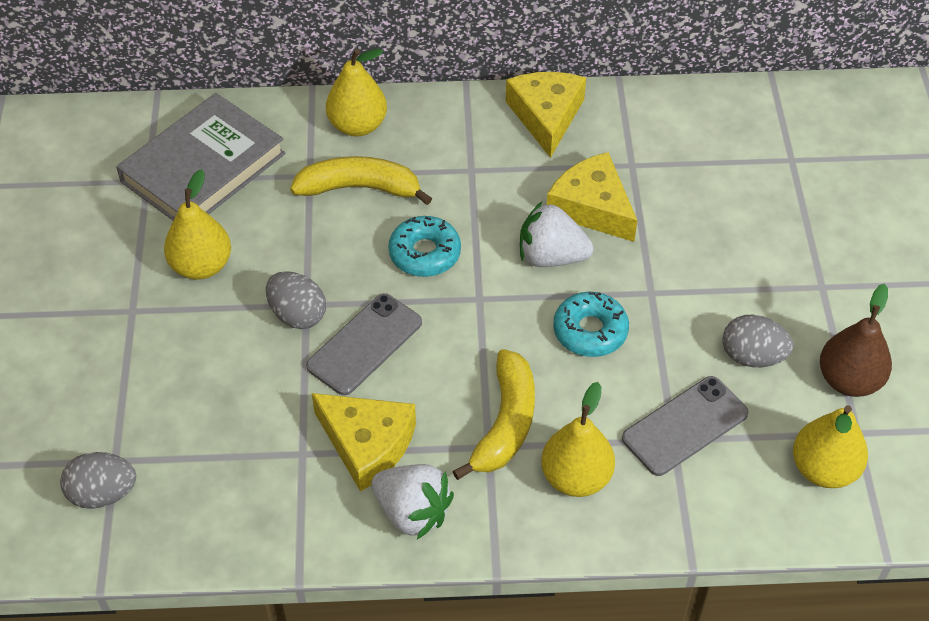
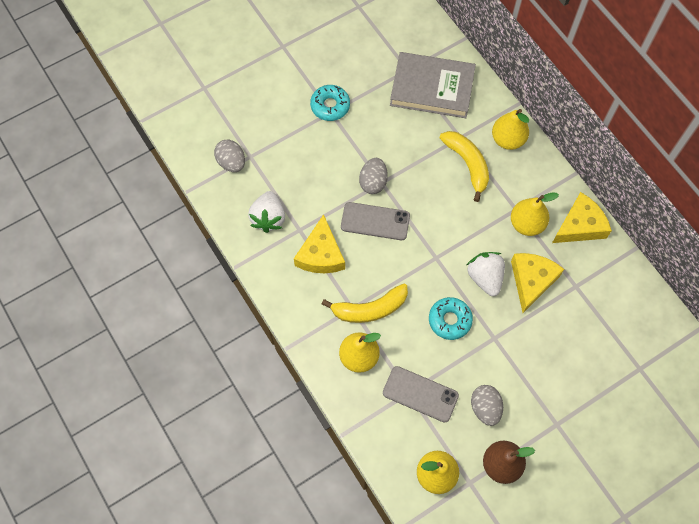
camera: 60 degrees right, 15 degrees up
yellow pear [164,169,231,280] -> yellow pear moved to [511,193,559,236]
white strawberry [372,464,454,540] -> white strawberry moved to [248,191,285,233]
turquoise donut [388,216,461,277] -> turquoise donut moved to [310,85,350,121]

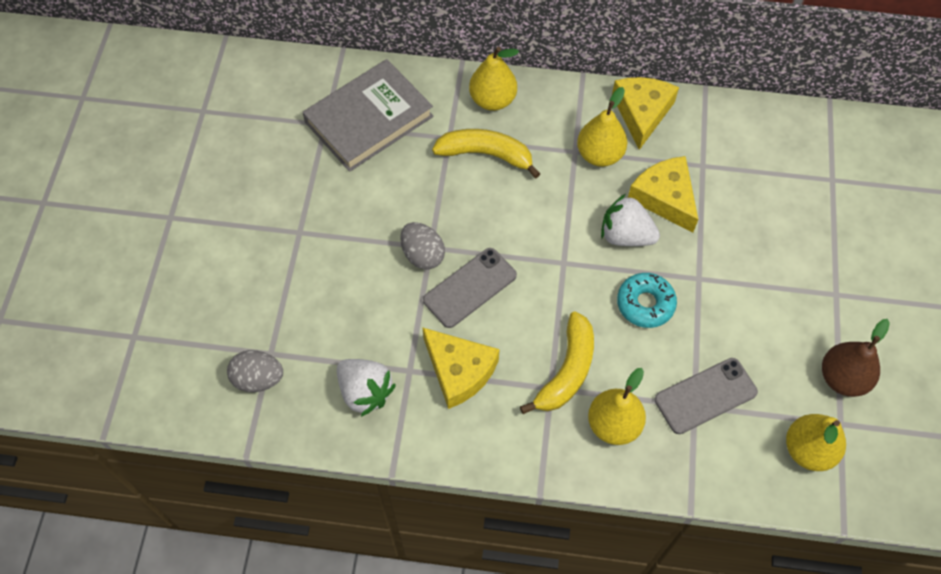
camera: 50 degrees left, 5 degrees down
turquoise donut [310,85,350,121] -> none
grey egg [471,385,503,426] -> none

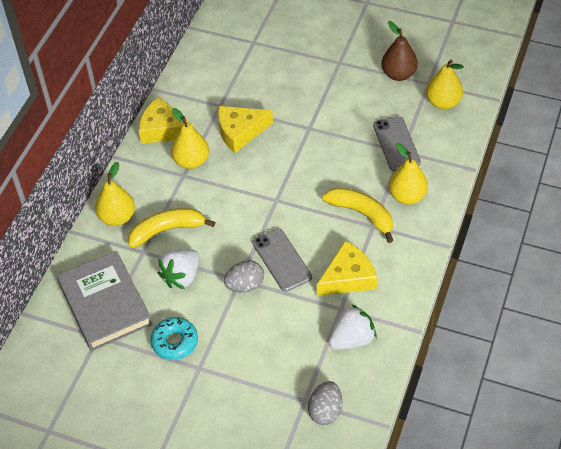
camera: 75 degrees left, 10 degrees down
yellow banana [432,129,540,179] -> yellow banana turned 45 degrees clockwise [128,208,215,248]
white strawberry [601,194,660,246] -> white strawberry moved to [158,249,199,289]
turquoise donut [617,273,677,328] -> turquoise donut moved to [151,317,198,360]

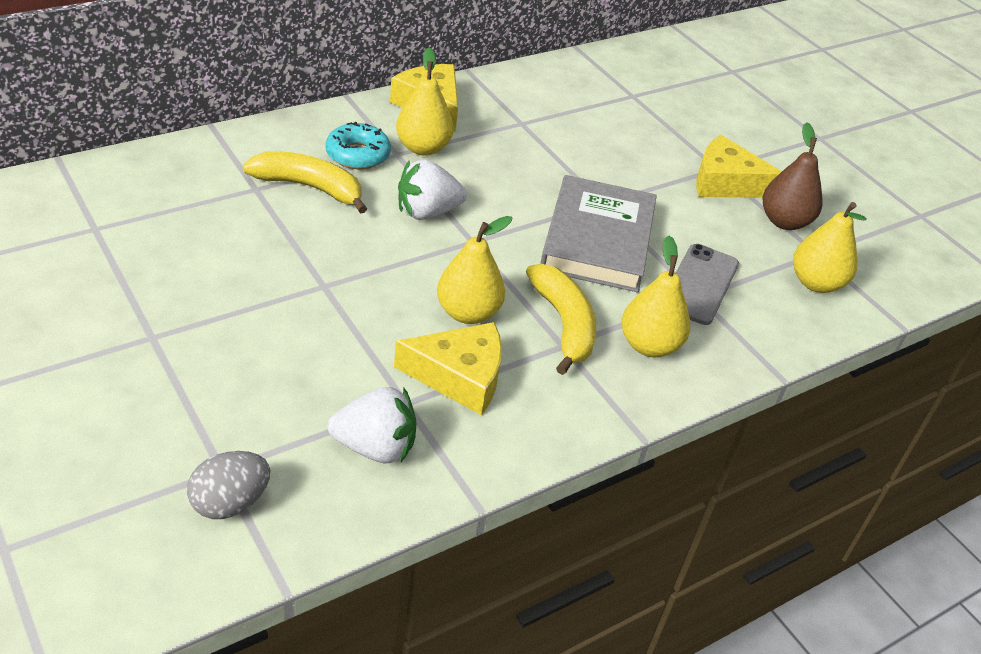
camera: 30 degrees right, 10 degrees down
grey book [57,251,153,351] -> grey book moved to [540,175,657,292]
yellow pear [95,162,135,226] -> yellow pear moved to [437,216,513,324]
turquoise donut [151,317,198,360] -> turquoise donut moved to [326,122,391,169]
white strawberry [158,249,199,289] -> white strawberry moved to [398,159,467,220]
yellow cheese [218,106,273,153] -> yellow cheese moved to [696,135,782,198]
grey egg [224,260,264,293] -> none
grey phone [252,228,312,292] -> none

